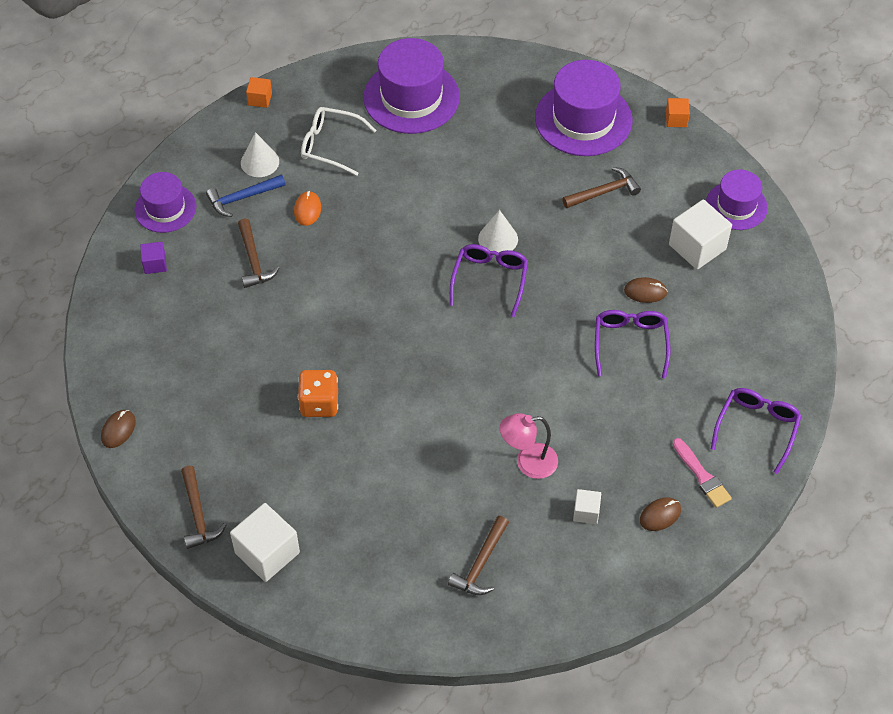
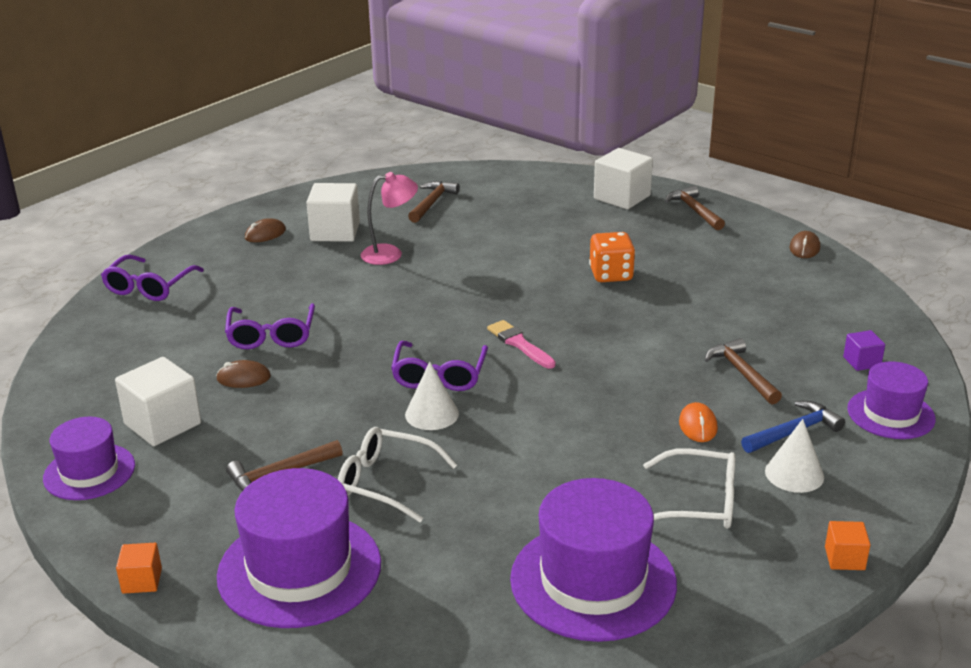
camera: 175 degrees right, 25 degrees down
white cube [573,489,601,524] -> white cube [306,183,360,242], size x1.91
pink brush [673,438,732,508] -> pink brush moved to [487,320,556,369]
none -> white glasses [338,427,457,523]

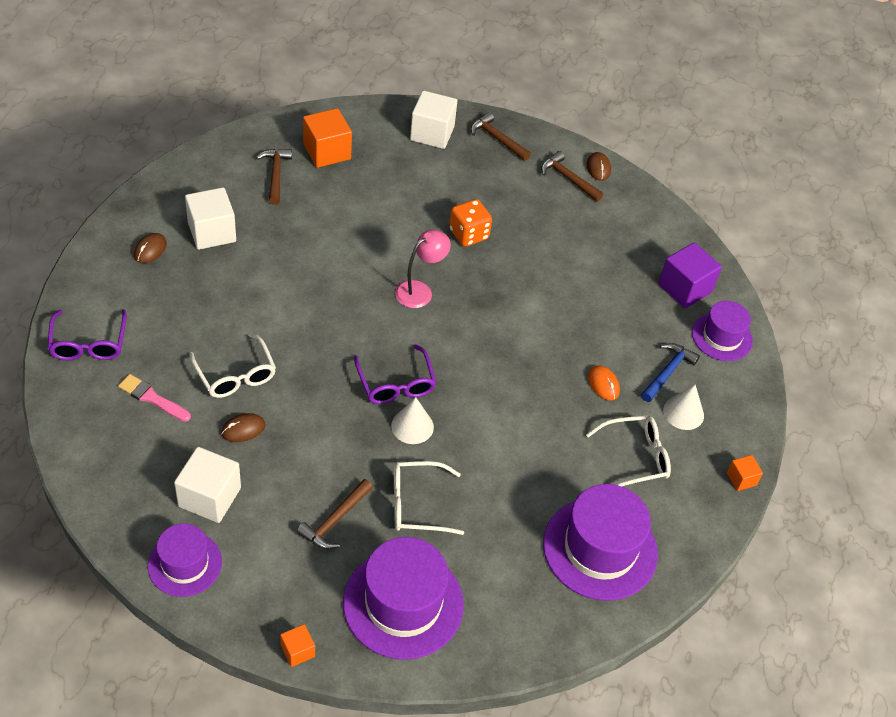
camera: 30 degrees left, 20 degrees up
purple glasses [225,304,315,349] -> white glasses [189,333,276,398]
pink lamp [361,172,418,265] -> pink lamp moved to [395,230,451,308]
pink brush [487,320,556,369] -> pink brush moved to [118,374,191,422]
brown hammer [705,338,782,404] -> brown hammer moved to [541,151,603,202]
purple cube [843,330,885,371] -> purple cube [658,242,722,308], size x1.91
none -> orange cube [303,108,352,168]

